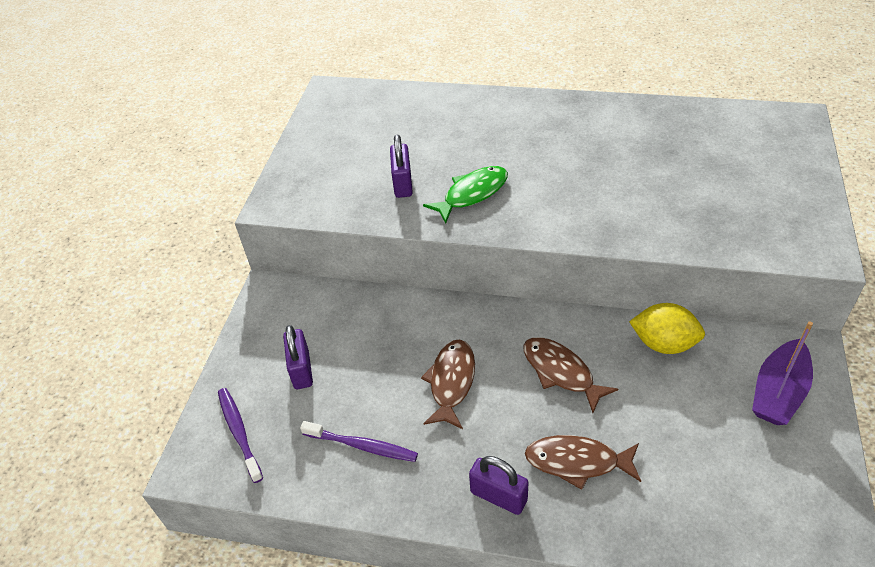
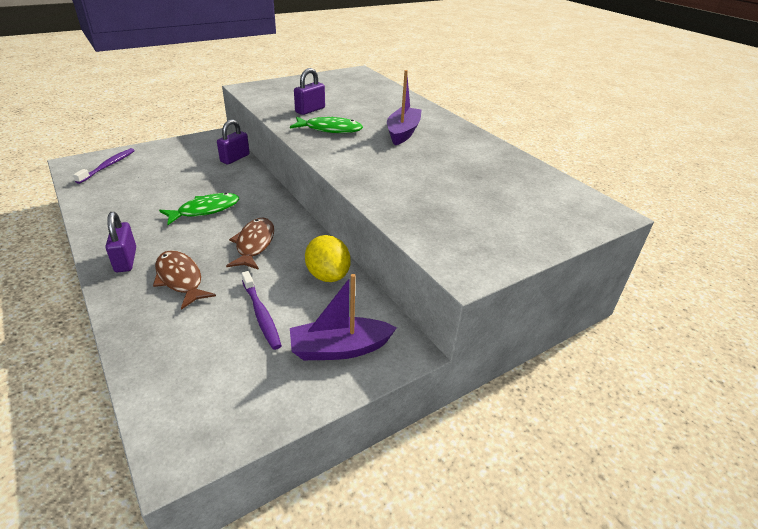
camera: 40 degrees right, 10 degrees down
purple padlock [283,325,313,389] -> purple padlock moved to [217,119,250,164]
purple toothbrush [300,421,418,462] -> purple toothbrush moved to [241,271,282,350]
brown fish [421,339,475,429] -> green fish [159,193,239,225]
none -> purple boat [387,70,422,145]

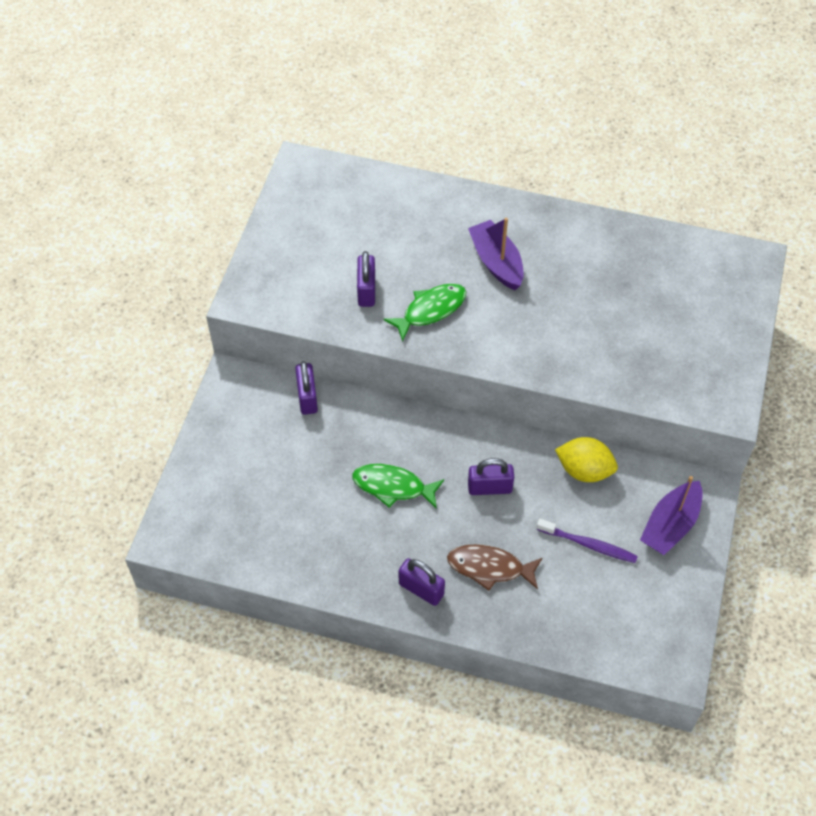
camera: 40 degrees left, 20 degrees up
purple toothbrush [73,148,135,184] -> none
green fish [159,193,239,225] -> green fish turned 90 degrees counterclockwise [352,464,444,509]
brown fish [226,218,274,270] -> purple padlock [468,458,514,495]

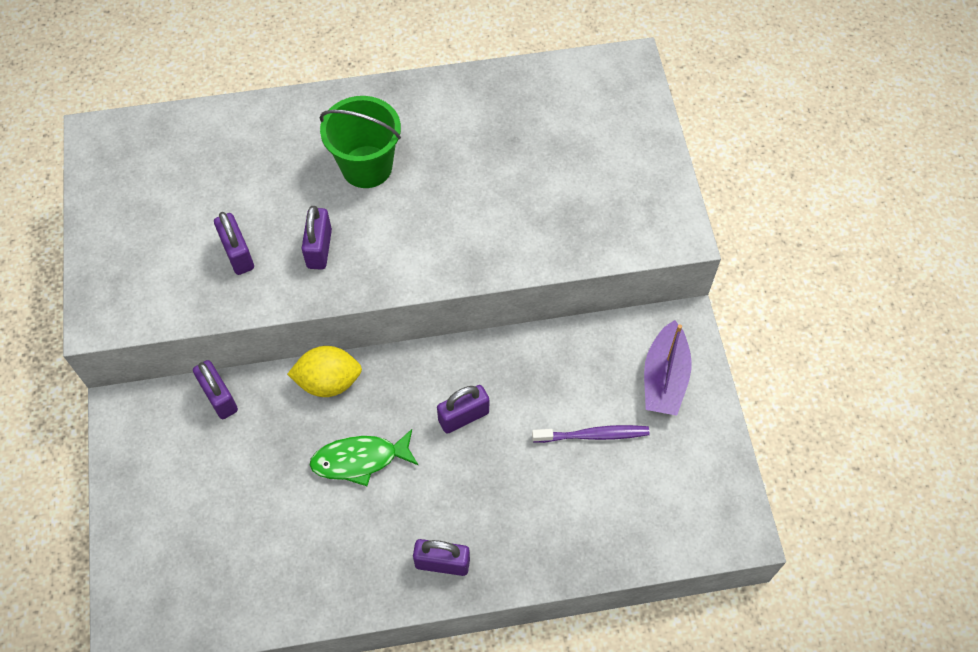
camera: 25 degrees left, 5 degrees up
green fish [384,283,466,342] -> purple padlock [302,206,332,270]
brown fish [447,544,542,591] -> none
purple boat [468,218,524,290] -> green bucket [320,96,401,188]
yellow lemon [555,437,618,482] -> yellow lemon moved to [287,346,362,397]

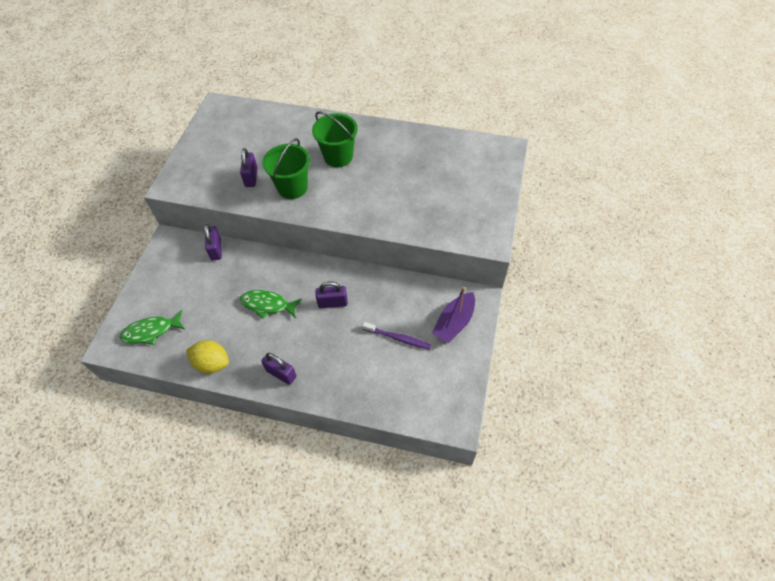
camera: 25 degrees right, 5 degrees down
yellow lemon [287,346,362,397] -> yellow lemon moved to [186,340,229,374]
purple padlock [302,206,332,270] -> green bucket [262,138,310,199]
none -> green fish [119,310,185,345]

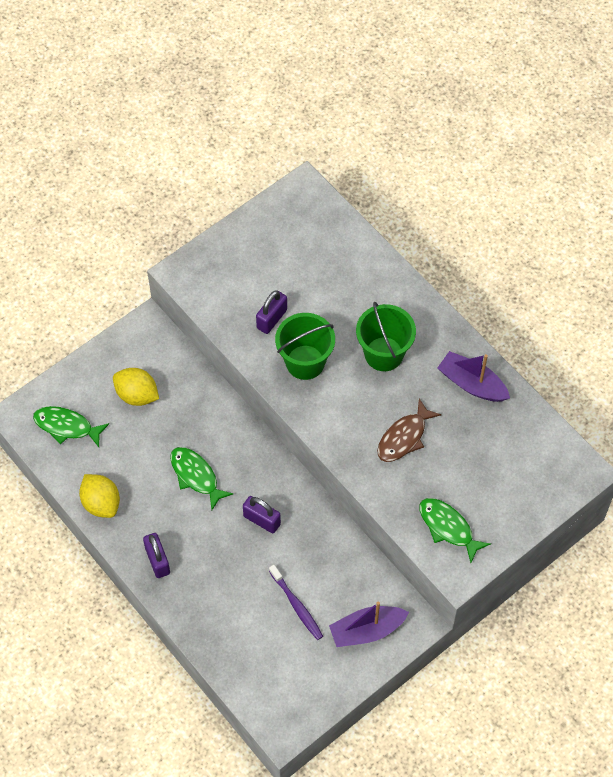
camera: 35 degrees right, 5 degrees up
purple padlock [204,224,222,261] -> none
none -> yellow lemon [113,368,159,406]
none -> brown fish [377,399,442,462]
none -> green fish [419,498,491,563]
none -> purple boat [437,351,510,402]

